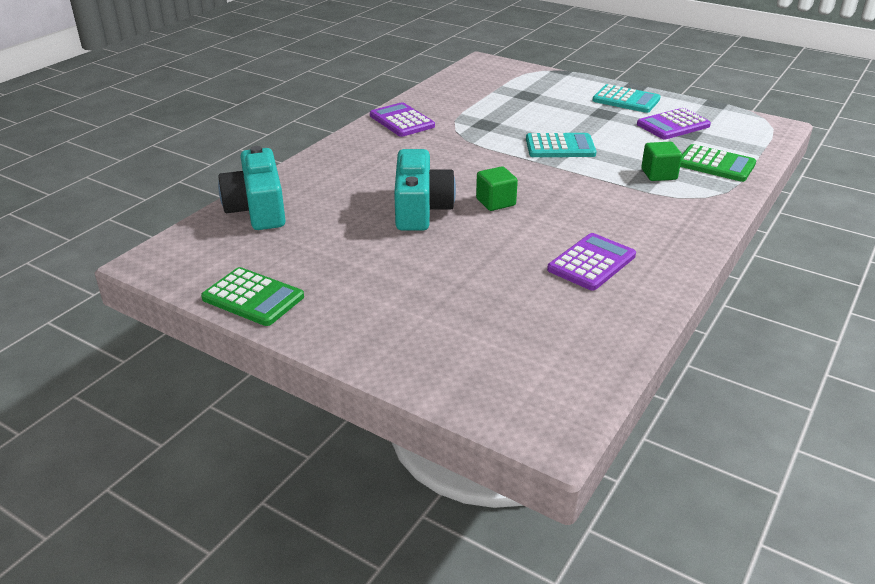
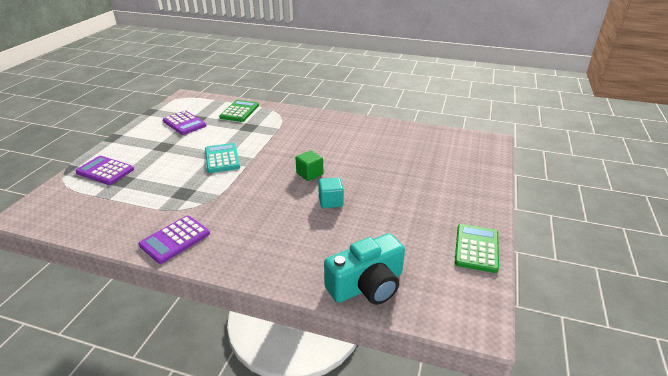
camera: 105 degrees left, 0 degrees up
turquoise camera [394,149,456,231] -> turquoise cube [318,177,344,208]
purple calculator [547,233,636,291] -> purple calculator moved to [75,156,134,185]
turquoise calculator [592,84,660,113] -> none
green cube [641,142,682,181] -> none

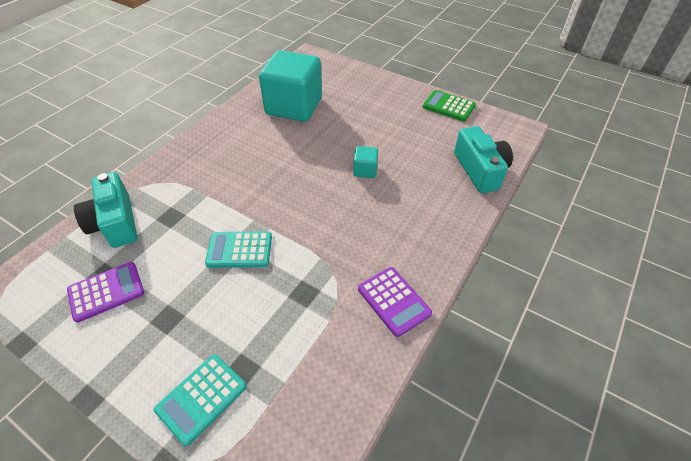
camera: 75 degrees left, 15 degrees up
purple calculator [75,156,134,185] -> turquoise calculator [154,354,247,446]
green calculator [219,100,259,122] -> turquoise camera [74,172,138,248]
green cube [296,151,323,181] -> none
none -> turquoise cube [259,50,322,122]

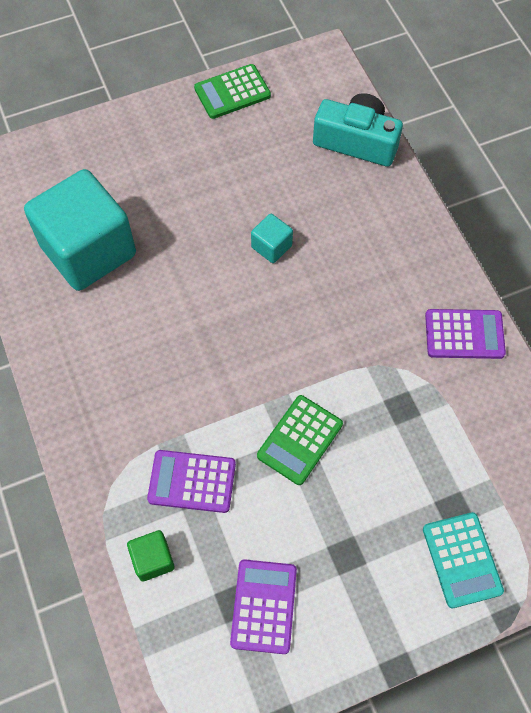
camera: 55 degrees left, 15 degrees up
turquoise camera [74,172,138,248] -> green cube [127,530,175,581]
turquoise calculator [205,231,272,268] -> green calculator [257,395,343,485]
none -> purple calculator [147,450,236,513]

